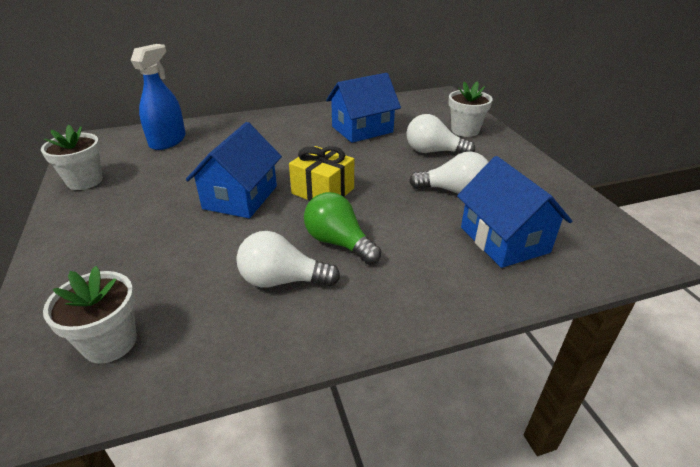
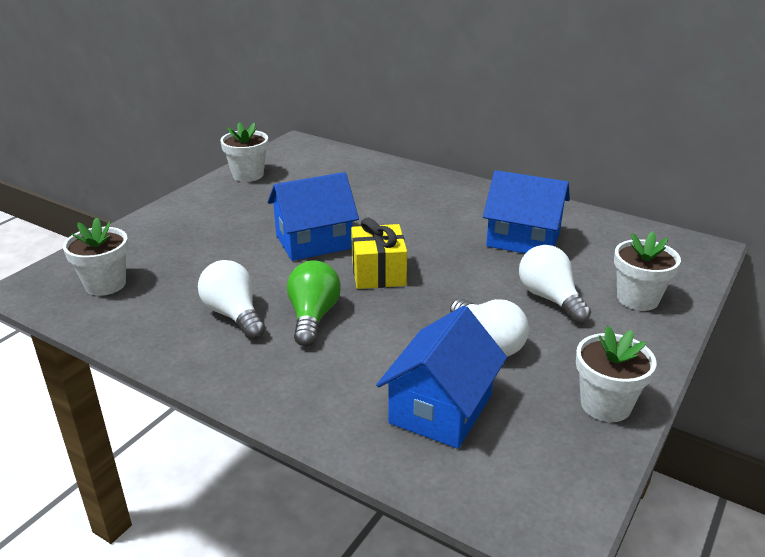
camera: 50 degrees right, 5 degrees down
blue spray bottle [130,44,186,150] -> none
none -> white flower pot [576,326,656,422]

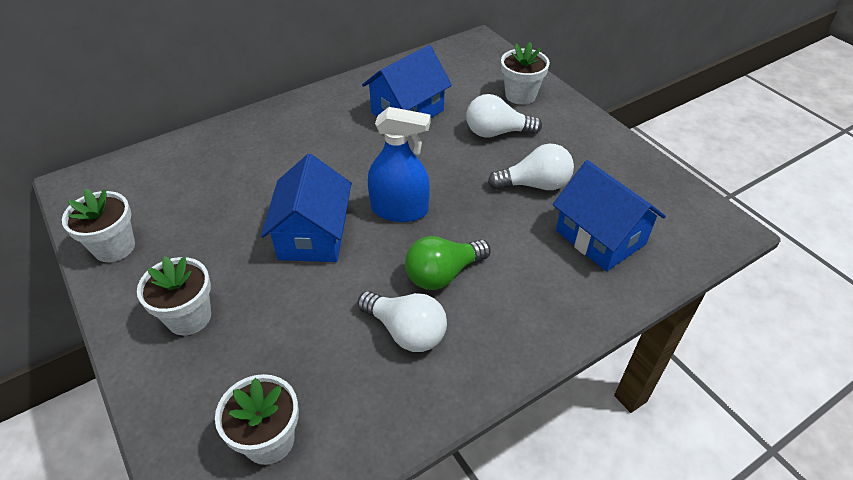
camera: 65 degrees left, 15 degrees up
white light bulb [198,260,265,340] -> white light bulb turned 135 degrees counterclockwise [357,291,447,352]
green light bulb [287,260,341,347] -> green light bulb turned 60 degrees counterclockwise [405,236,491,290]
yellow gift [351,218,407,289] -> blue spray bottle [368,107,430,222]
white flower pot [576,326,656,422] -> white flower pot moved to [137,256,211,335]

